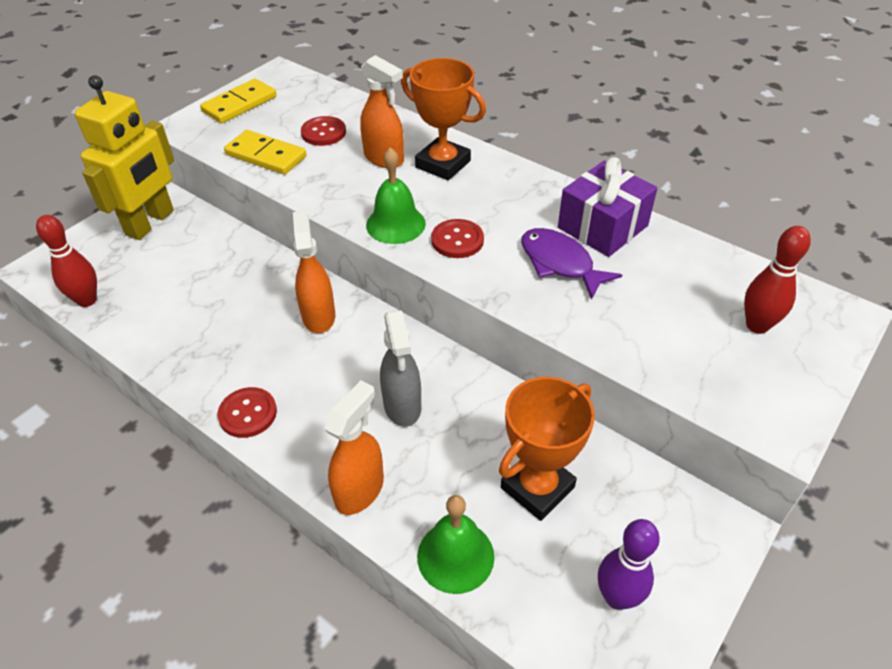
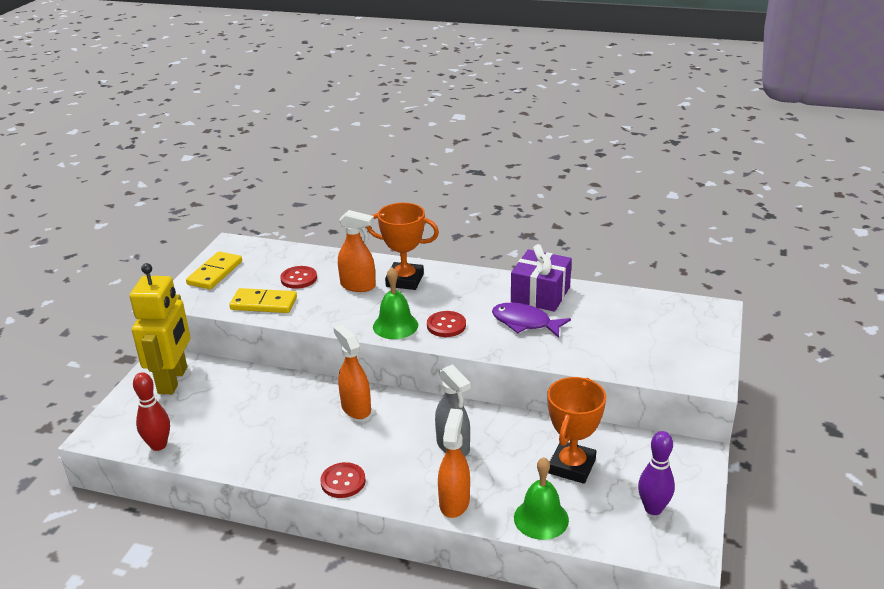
camera: 20 degrees left, 15 degrees down
red bowling pin [744,226,811,334] -> none

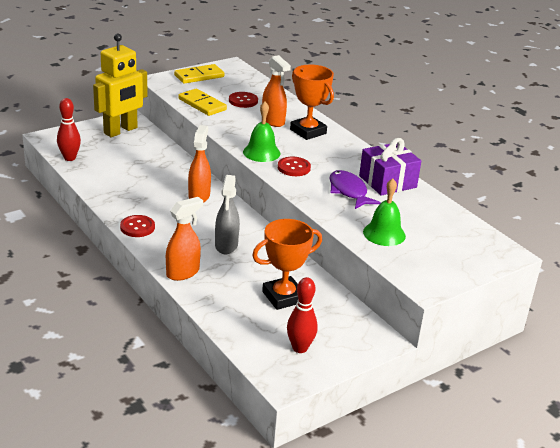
camera: 35 degrees right, 0 degrees up
green bell [514,457,569,540] -> green bell moved to [363,178,406,246]
purple bowling pin [638,431,675,515] -> red bowling pin [287,277,318,353]

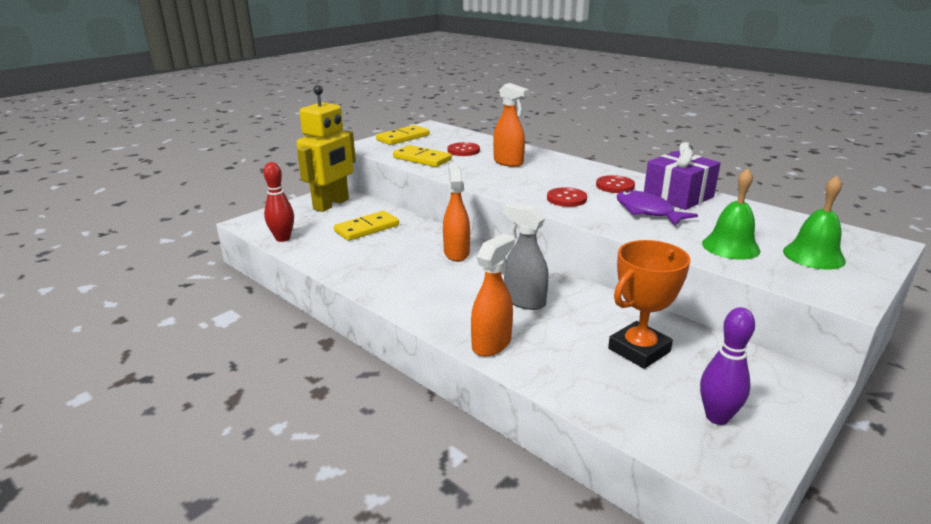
camera: 10 degrees left, 5 degrees down
red button [120,215,155,237] -> red button moved to [596,175,635,193]
grey spray bottle [215,175,240,254] -> grey spray bottle turned 135 degrees clockwise [503,203,549,310]
green bell [243,102,280,162] -> green bell moved to [783,176,846,270]
red bowling pin [287,277,318,353] -> purple bowling pin [700,307,755,425]
orange trophy [290,65,334,140] -> none
none -> yellow domino [334,211,399,241]

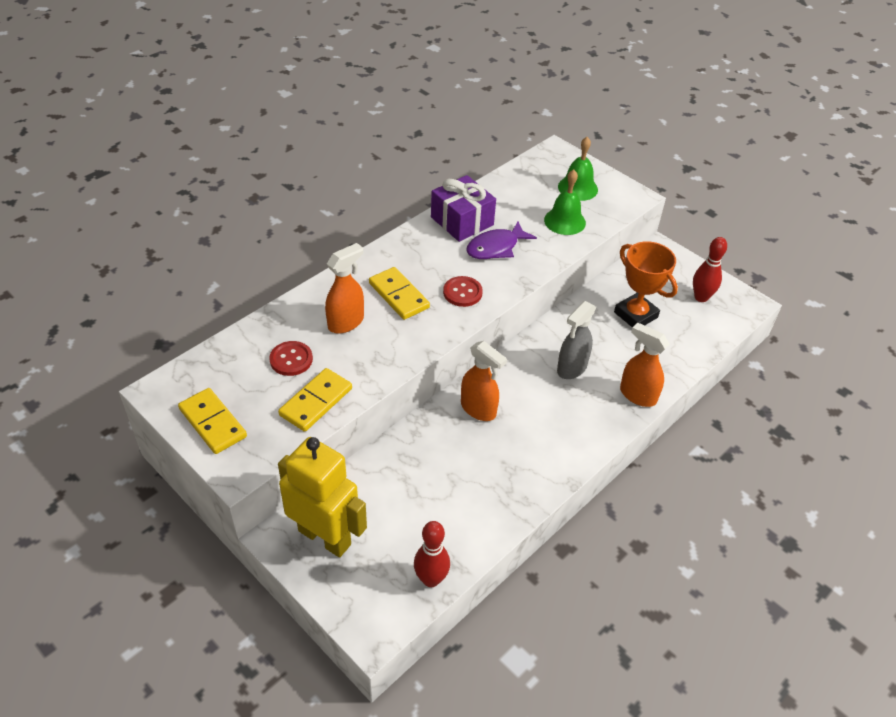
camera: 90 degrees left, 20 degrees up
yellow domino [334,211,399,241] -> yellow domino moved to [369,267,430,320]
orange spray bottle [443,164,470,261] -> orange spray bottle turned 135 degrees counterclockwise [461,341,507,421]
red button [596,175,635,193] -> none
purple bowling pin [700,307,755,425] -> red bowling pin [693,237,727,302]

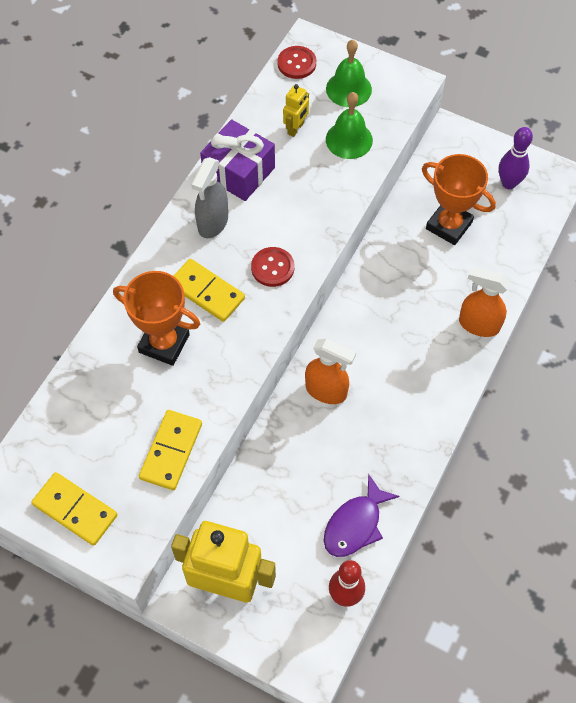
camera: 15 degrees left, 15 degrees up
red button [269,341,313,376] -> red button moved to [277,46,316,79]
orange spray bottle [325,243,364,334] -> orange trophy [113,271,200,366]
purple fish [466,222,537,259] -> purple fish moved to [324,474,400,557]
grey spray bottle [557,301,596,379] -> grey spray bottle moved to [191,157,228,238]
red bowling pin [693,237,727,302] -> purple bowling pin [499,127,533,189]
none -> yellow robot [283,84,309,137]

